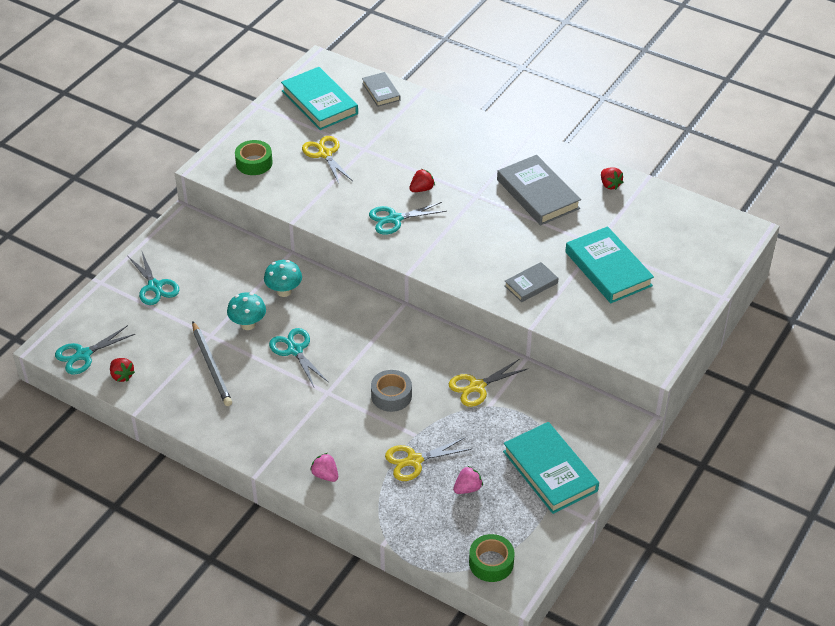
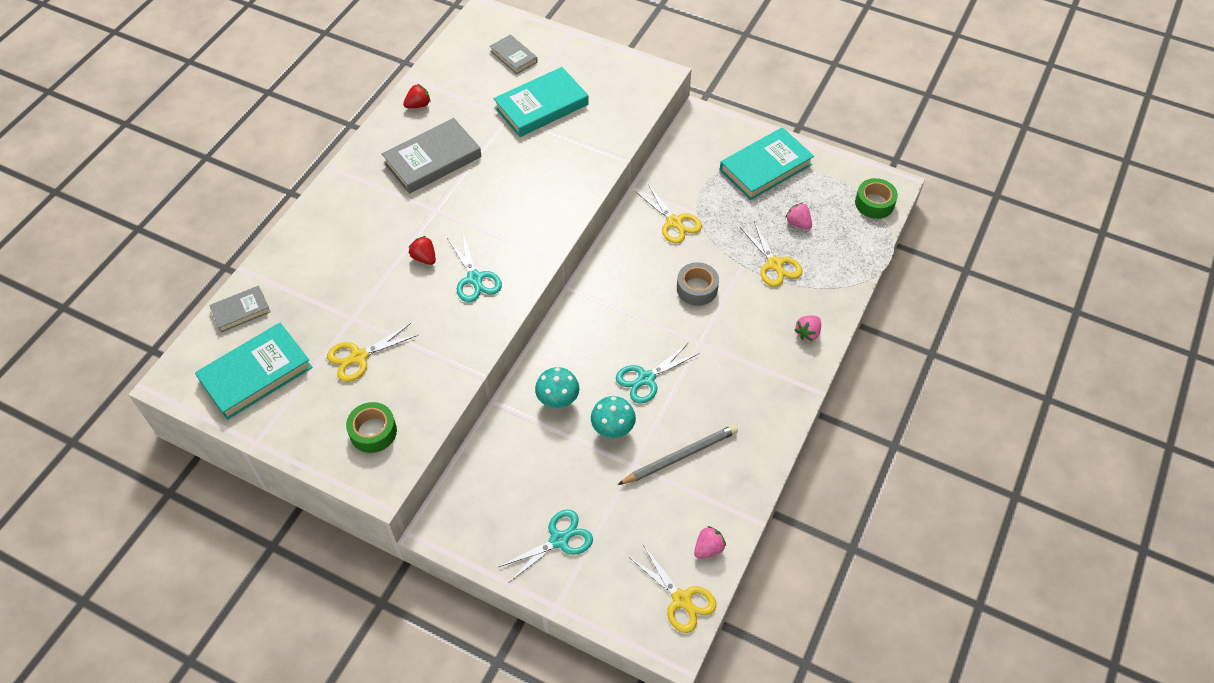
camera: 95 degrees left, 10 degrees up
turquoise scissors [55,325,135,375] -> yellow scissors [630,545,716,633]
red strawberry [110,358,135,382] -> pink strawberry [694,526,726,559]
grey book [504,262,558,302] -> grey book moved to [490,34,538,74]

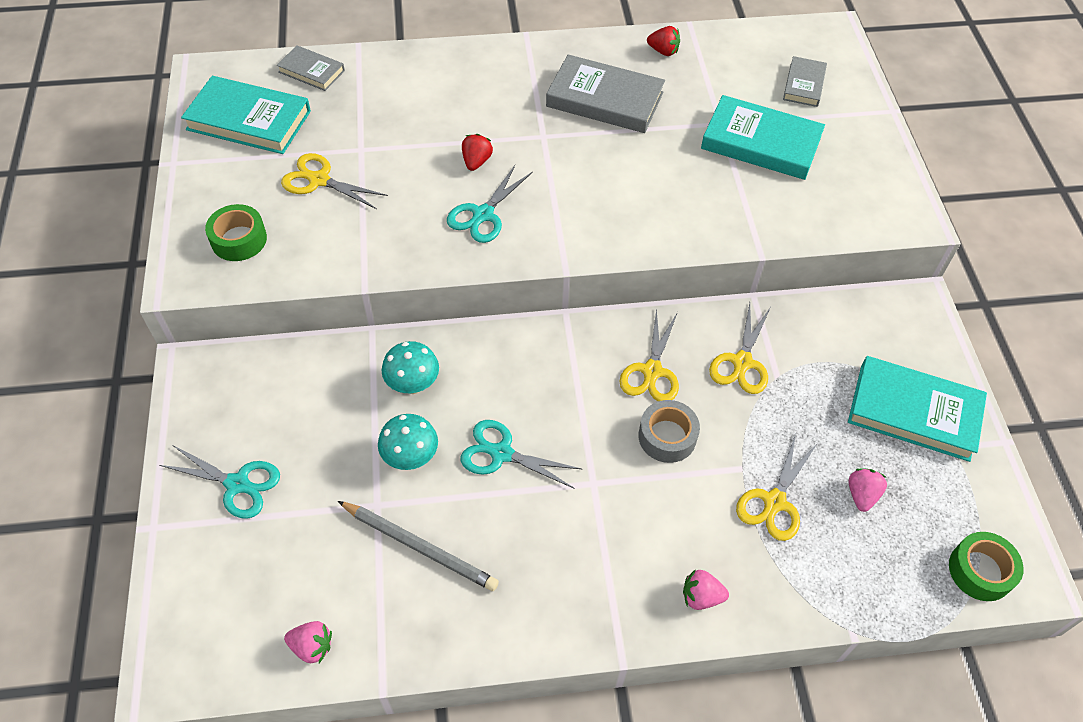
camera: 55 degrees right, 0 degrees up
yellow scissors [630,545,716,633] -> yellow scissors moved to [620,308,679,401]

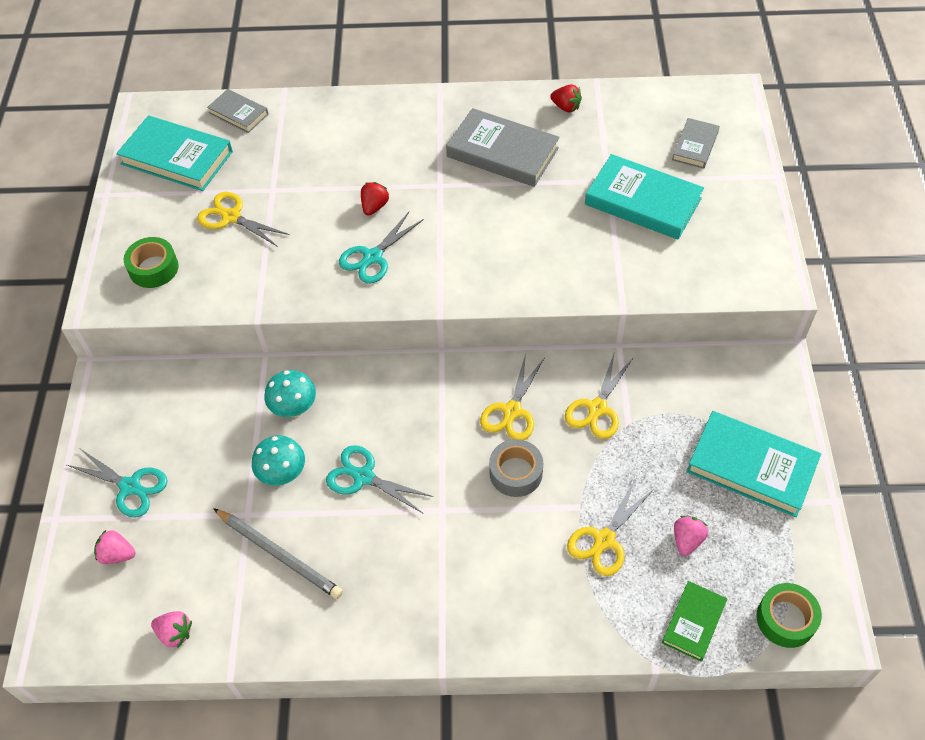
camera: 10 degrees right, 0 degrees up
pink strawberry [683,570,729,610] -> pink strawberry moved to [94,529,135,564]
none -> green book [662,581,727,662]

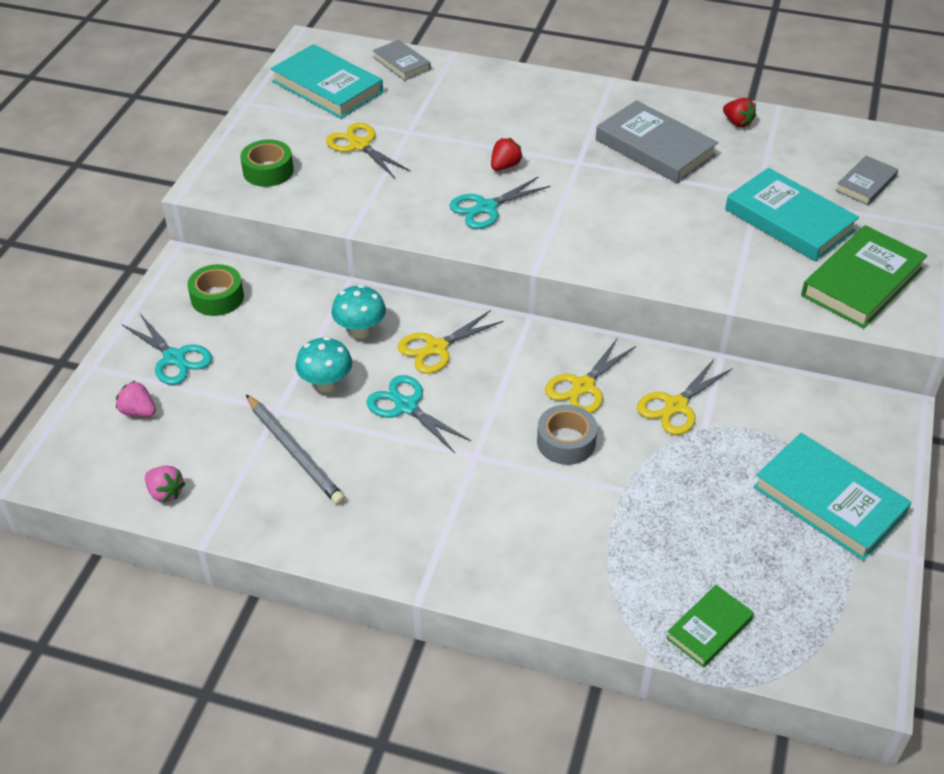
camera: 15 degrees right, 10 degrees down
yellow scissors [567,480,654,576] -> yellow scissors moved to [398,310,504,374]
pink strawberry [674,516,708,556] -> none
green tape [756,583,822,648] -> green tape moved to [187,264,244,316]
none -> green book [801,225,927,328]

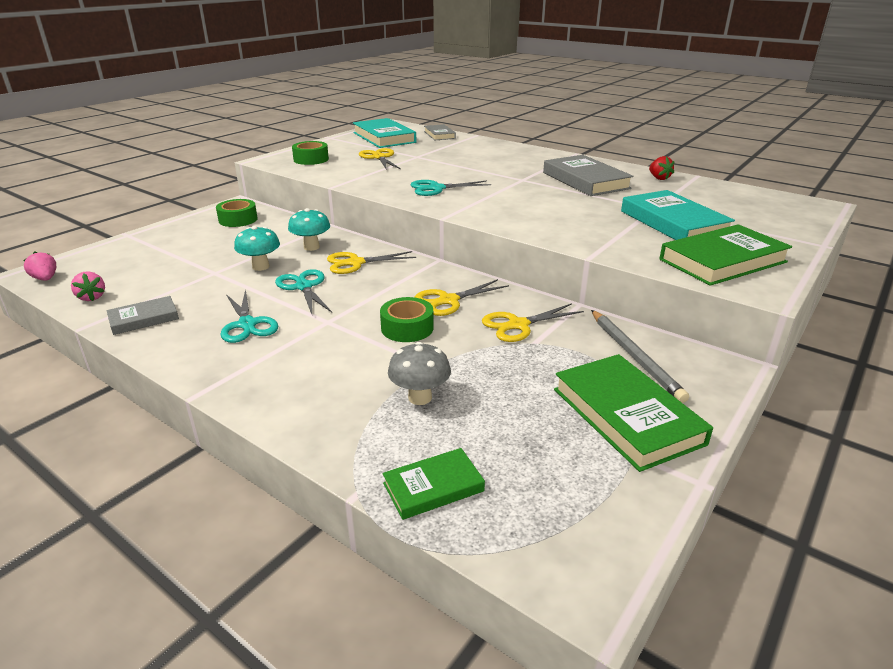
camera: 20 degrees right, 15 degrees down
pink strawberry [116,380,156,417] -> pink strawberry moved to [24,252,56,281]
turquoise scissors [122,314,212,385] -> turquoise scissors moved to [221,289,278,343]
grey pencil [246,394,345,505] -> grey pencil moved to [591,310,689,403]
red strawberry [491,138,523,171] -> none
grey tape [537,404,597,465] -> green tape [380,297,434,342]
turquoise book [753,433,912,561] -> green book [554,354,713,472]
grey book [835,156,898,205] -> grey book moved to [106,296,179,335]
none -> grey mushroom [388,342,451,405]

